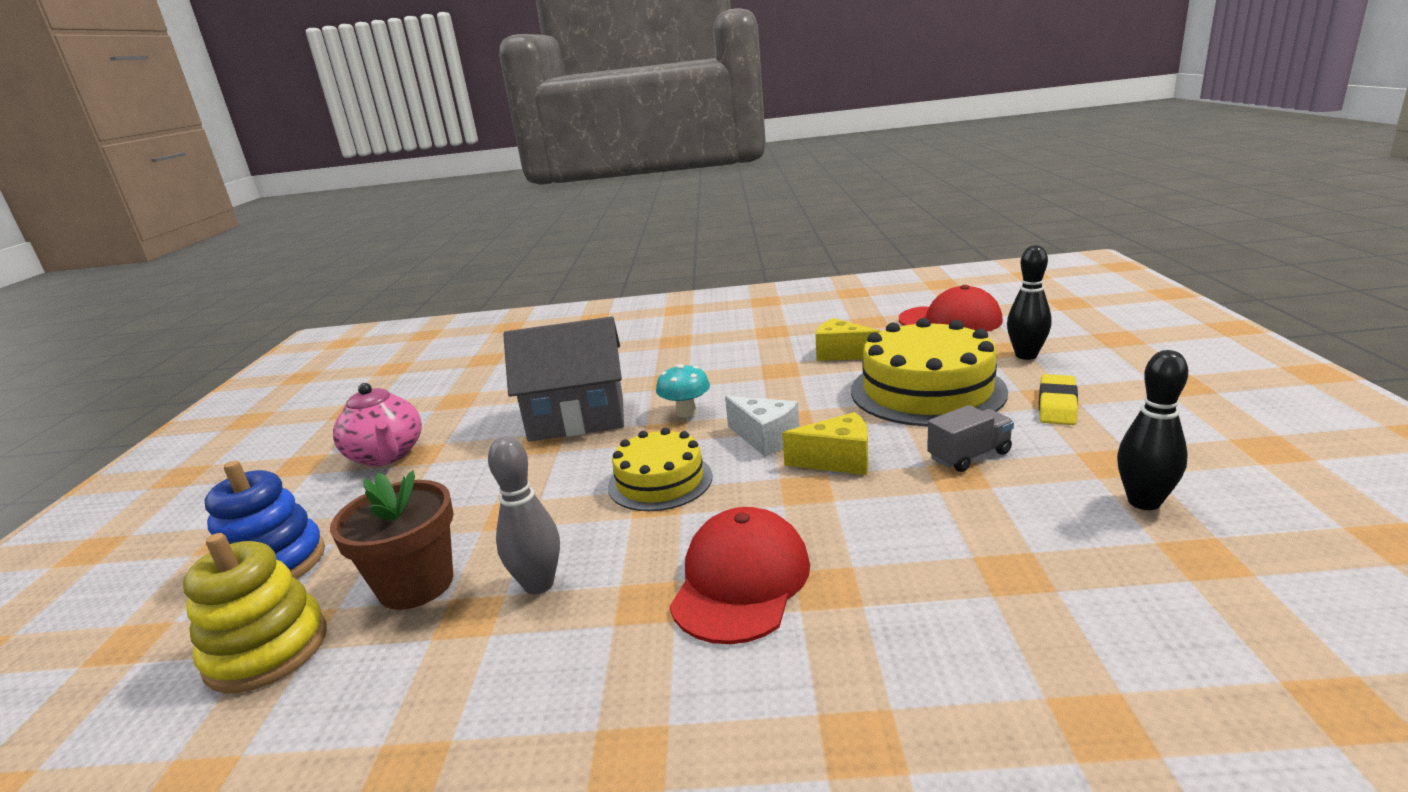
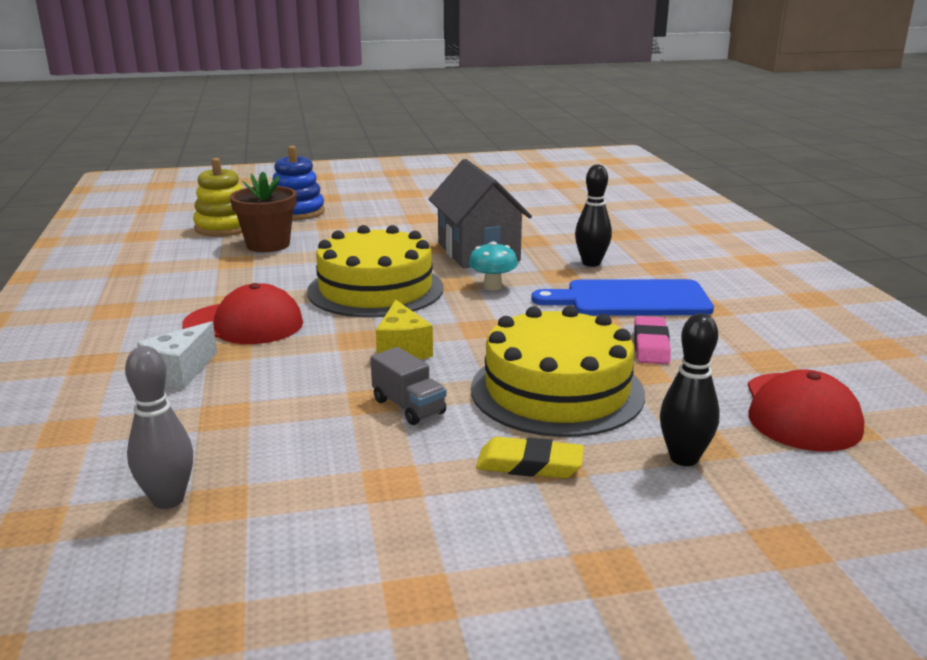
camera: 75 degrees right, 0 degrees up
pink teapot [333,383,422,467] -> none
grey bowling pin [488,436,560,595] -> grey bowling pin moved to [125,346,193,509]
yellow cake [608,428,712,511] -> yellow cake [307,225,444,317], size x1.66
white cheese [725,396,799,457] -> white cheese moved to [137,321,217,389]
yellow cheese [815,318,881,361] -> pink eraser [634,316,671,364]
black bowling pin [1117,350,1188,510] -> black bowling pin moved to [575,164,612,267]
none -> blue cutting board [531,279,714,316]

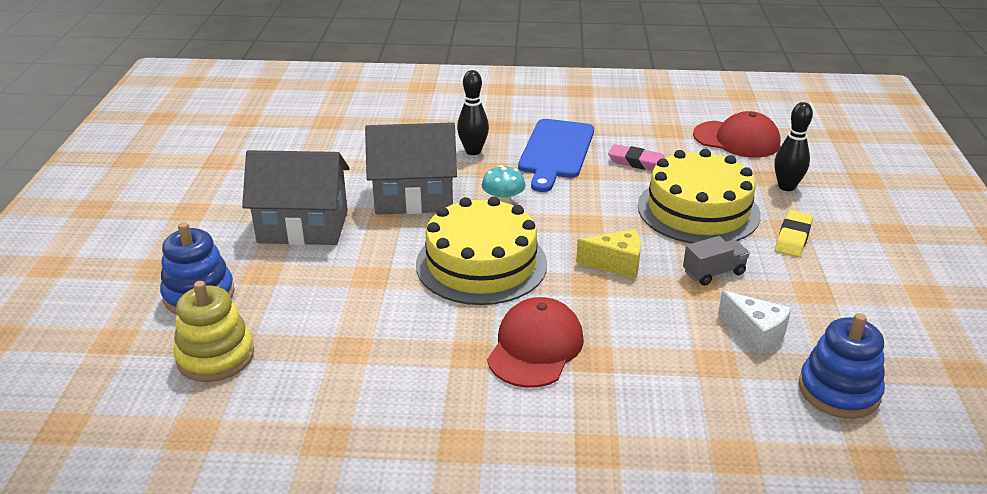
camera: 75 degrees left, 10 degrees up
grey bowling pin [125,346,193,509] -> blue stacking toy [799,313,885,419]
white cheese [137,321,217,389] -> white cheese moved to [718,291,791,356]
brown flower pot [230,171,296,252] -> none
none -> grey house [242,150,350,245]

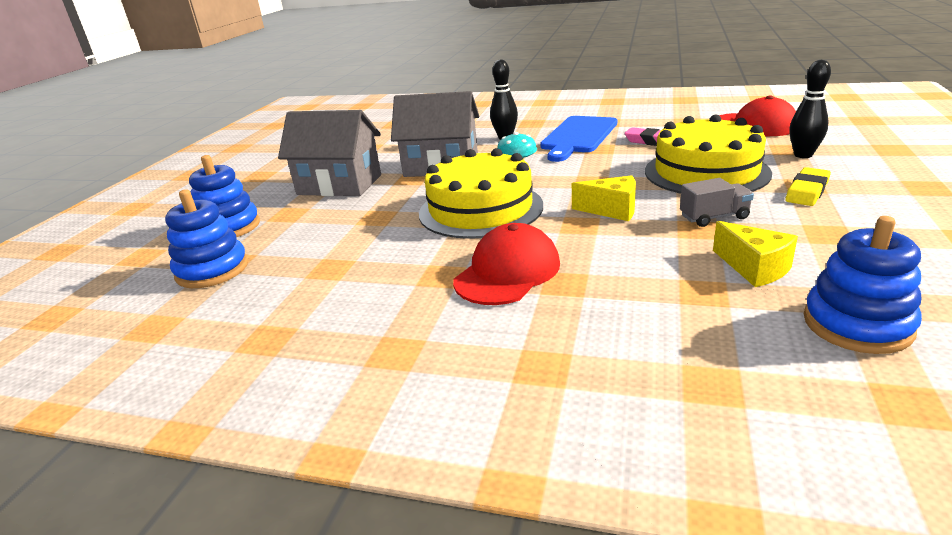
camera: 15 degrees right, 5 degrees down
yellow stacking toy [173,281,254,382] -> blue stacking toy [165,189,248,288]
white cheese [718,291,791,356] -> yellow cheese [713,221,798,287]

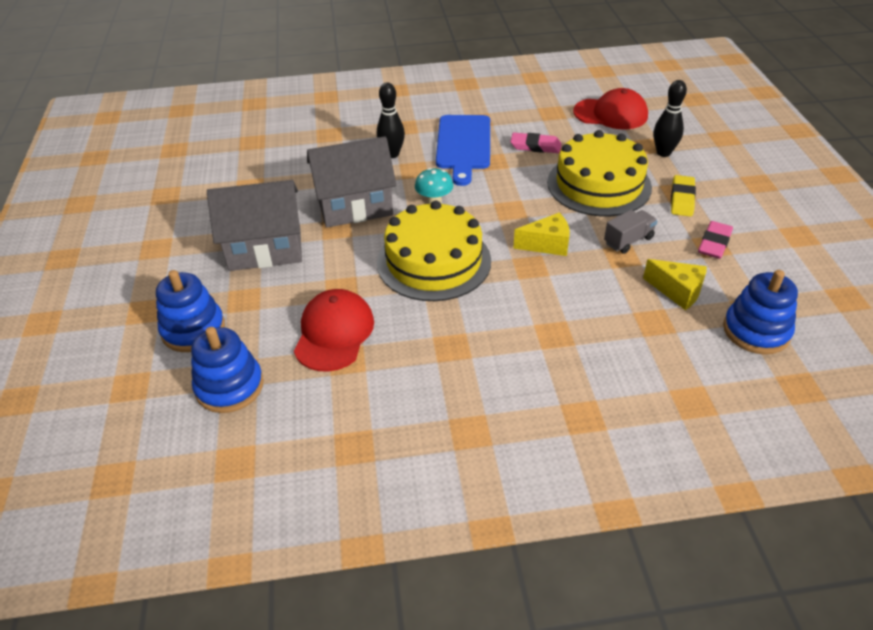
camera: 25 degrees left, 15 degrees up
red cap [453,223,560,305] -> red cap moved to [294,289,374,372]
none -> pink eraser [698,221,733,259]

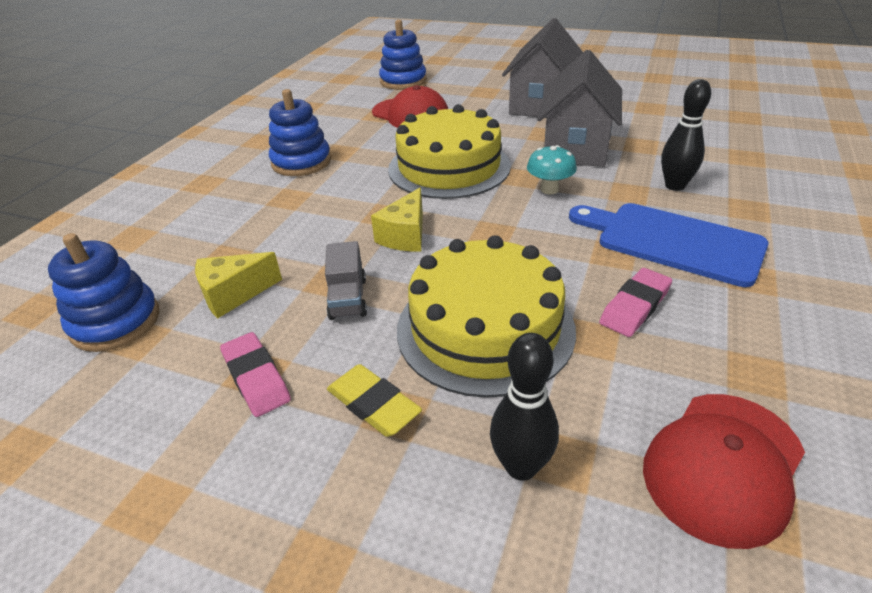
camera: 120 degrees right, 5 degrees down
blue stacking toy [156,270,225,352] -> blue stacking toy moved to [269,89,331,176]

